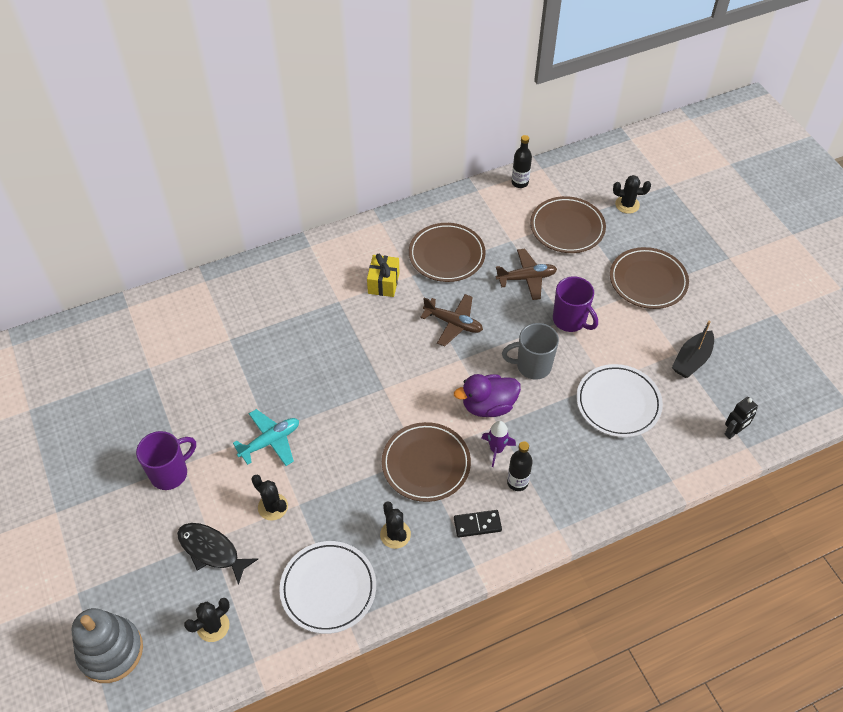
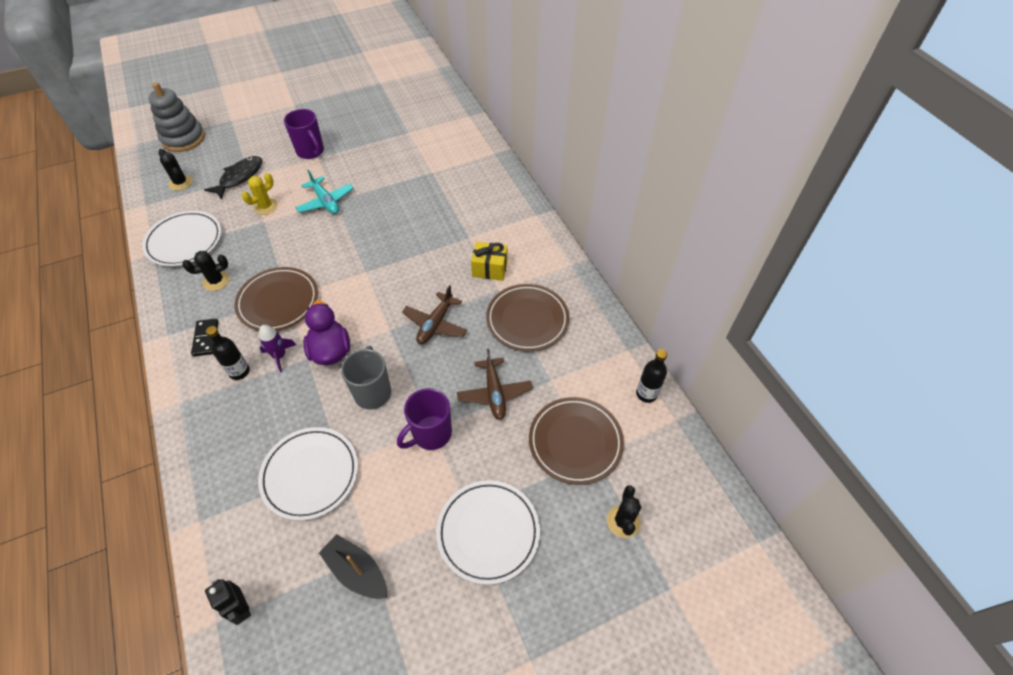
camera: 90 degrees right, 0 degrees up
black cactus [251,475,288,521] -> yellow cactus [242,173,278,215]
brown plate [610,247,689,309] -> white plate [436,480,540,585]

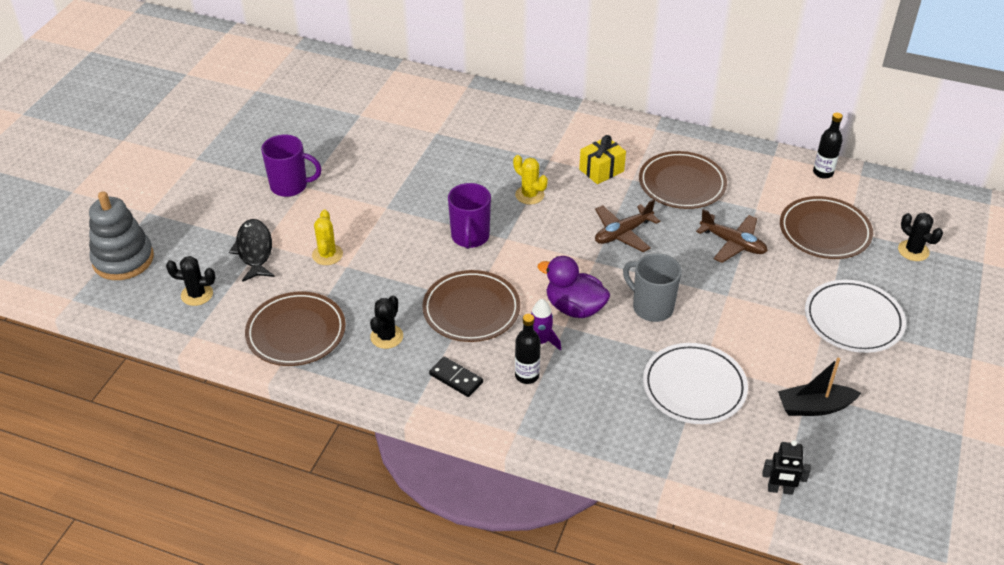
camera: 45 degrees left, 10 degrees down
white plate [142,211,222,266] -> brown plate [245,292,346,366]
turquoise plane [295,169,354,214] -> none
purple mug [397,388,452,450] -> purple mug moved to [448,183,491,249]
brown plane [402,285,467,344] -> brown plane turned 75 degrees clockwise [595,199,660,252]
none -> yellow cactus [513,155,548,205]

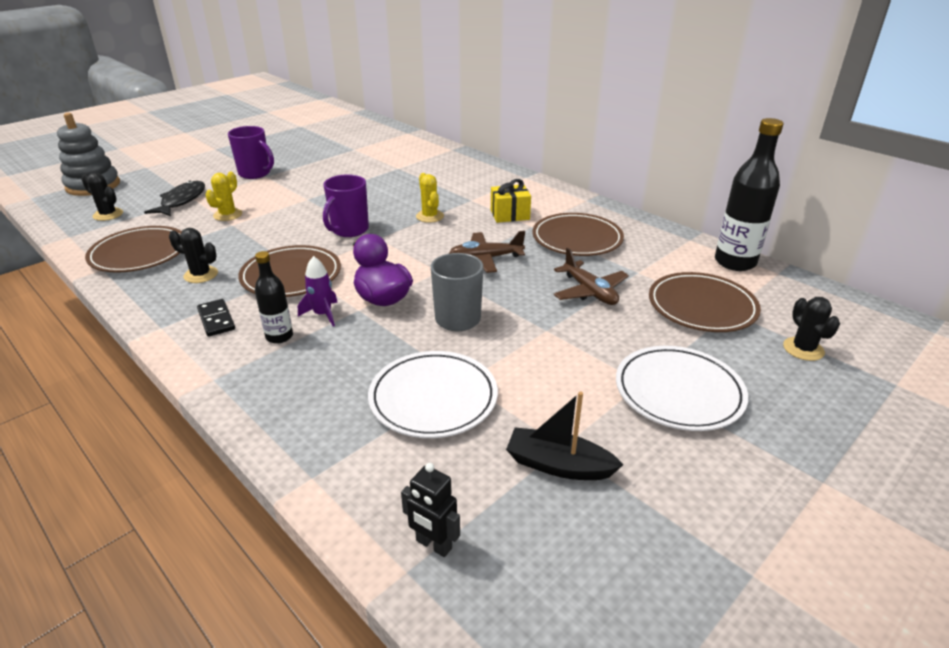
camera: 25 degrees right, 10 degrees down
black cactus [370,296,403,349] -> black cactus turned 60 degrees clockwise [169,228,218,283]
black bottle [813,113,843,179] -> black bottle [715,118,784,271], size x1.79

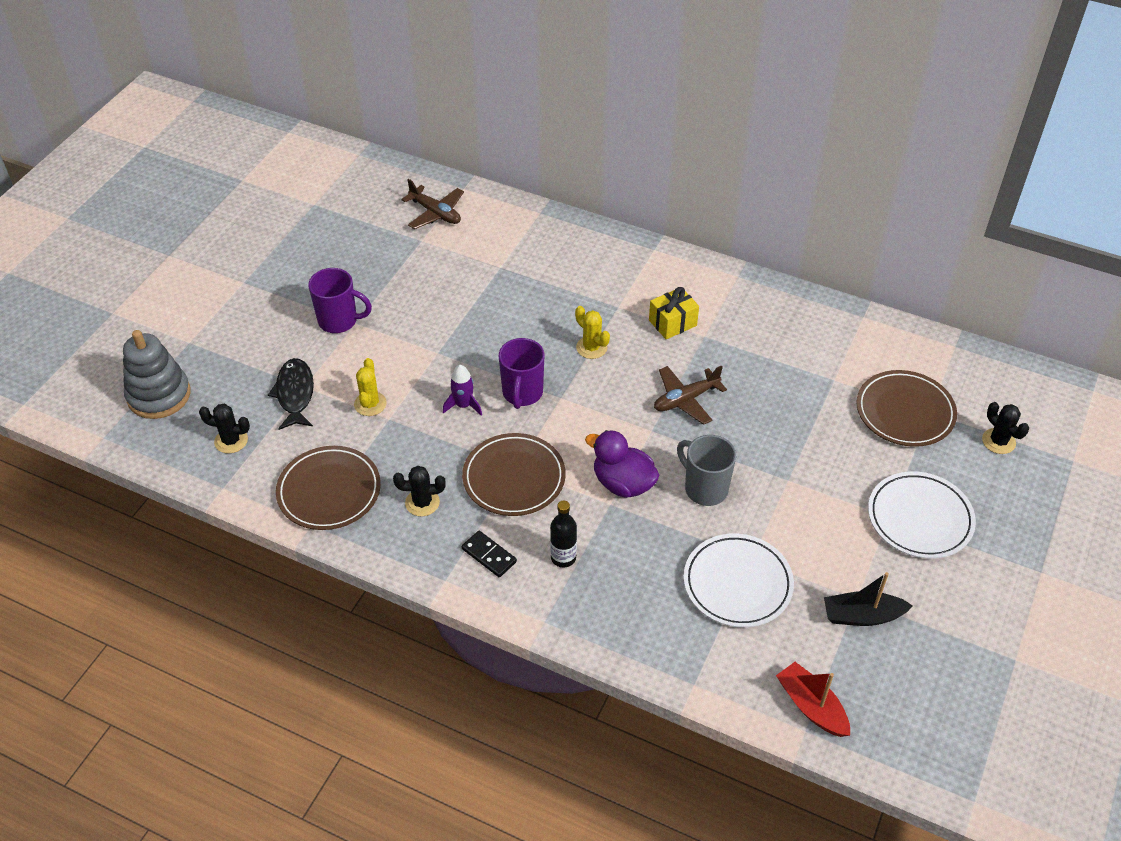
camera: 20 degrees left, 15 degrees up
purple rocket [298,256,338,327] -> purple rocket moved to [443,365,482,415]
black robot [401,463,460,557] -> red boat [776,662,850,737]
brown plate [532,213,624,256] -> none
brown plane [554,248,629,305] -> brown plane moved to [401,179,464,229]
black bottle [715,118,784,271] -> none

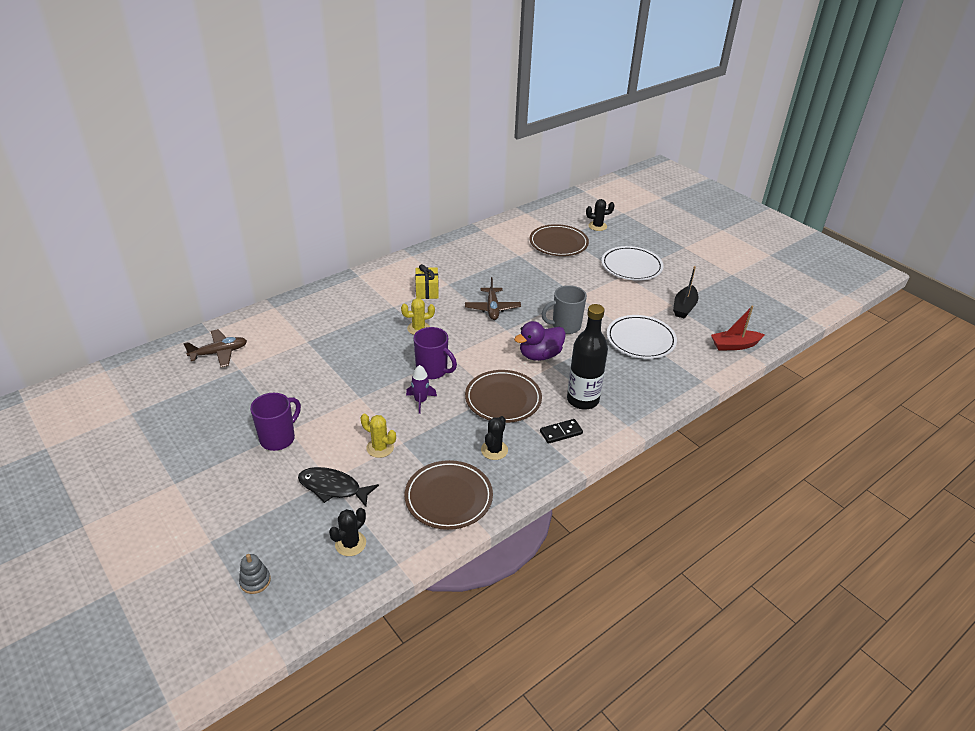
camera: 65 degrees left, 10 degrees down
grey stacking toy [123,330,190,419] -> grey stacking toy [239,554,271,594], size x0.47
black bottle [550,501,577,568] -> black bottle [567,304,608,410], size x1.79

